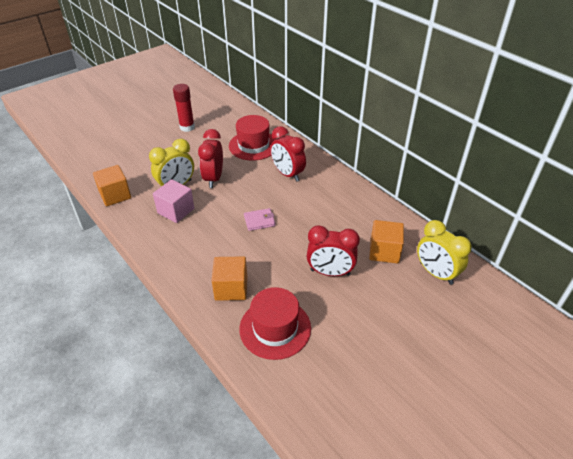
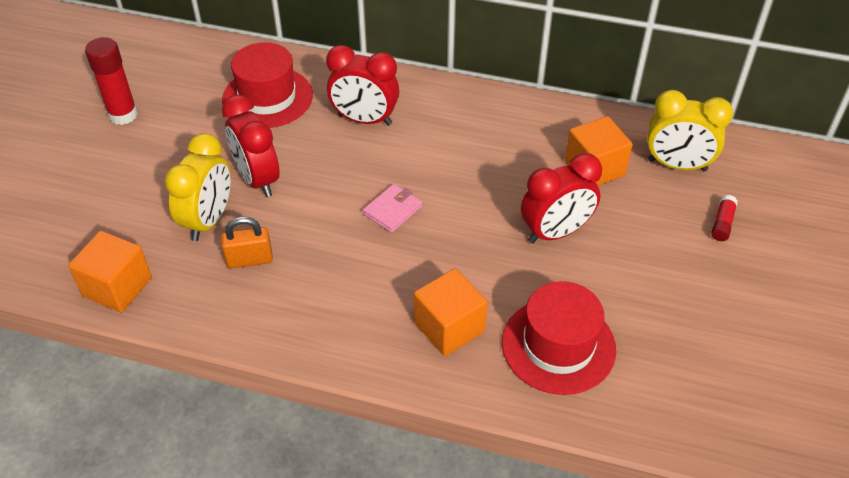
camera: 35 degrees left, 5 degrees up
pink cube [153,179,194,223] -> orange padlock [221,217,273,269]
none -> red glue stick [711,195,738,241]

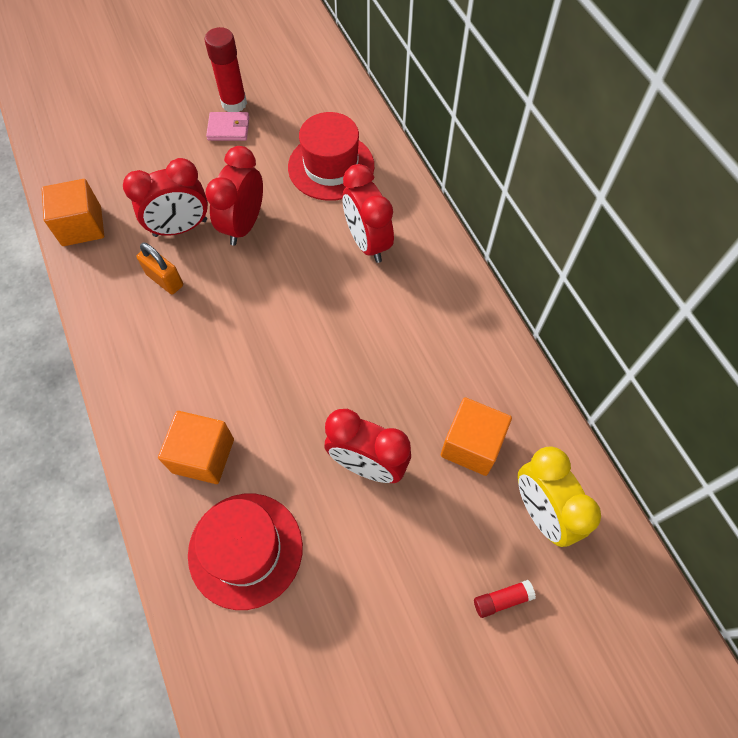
camera: 50 degrees right, 15 degrees up
yellow clock [164,133,231,241] -> red clock [123,158,208,237]
pink wallet [363,184,423,233] -> pink wallet moved to [206,112,249,141]

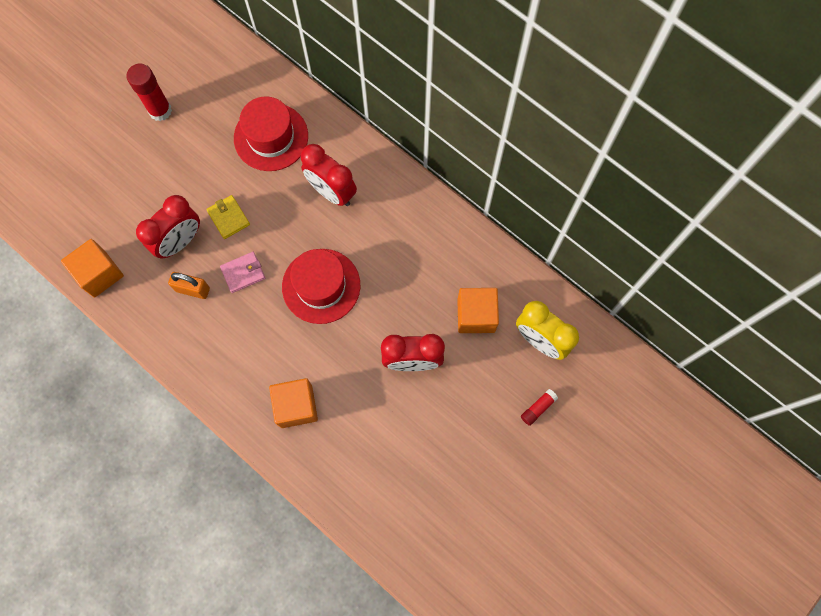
camera: 25 degrees left, 10 degrees up
red hat [188,493,303,610] -> red hat moved to [282,249,360,324]
red clock [205,146,263,246] -> yellow wallet [206,195,250,239]
pink wallet [206,112,249,141] -> pink wallet moved to [220,252,265,293]

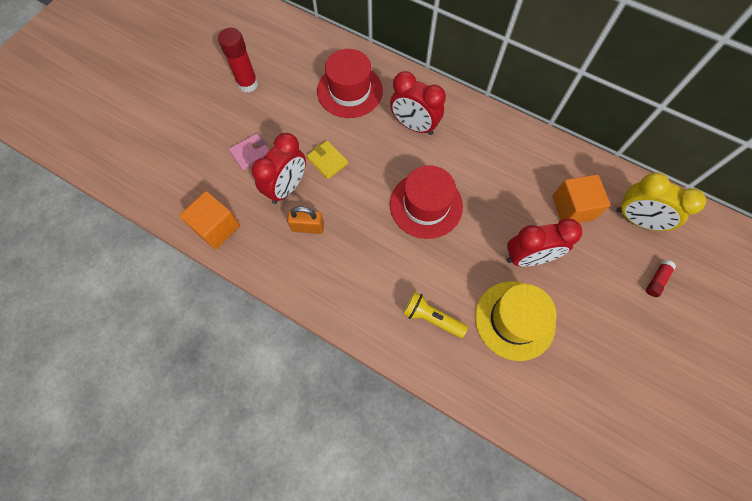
camera: 10 degrees left, 5 degrees down
pink wallet [220,252,265,293] -> pink wallet moved to [229,133,270,170]
orange cube [269,378,318,428] -> yellow flashlight [403,292,468,338]
none -> yellow hat [475,281,557,361]

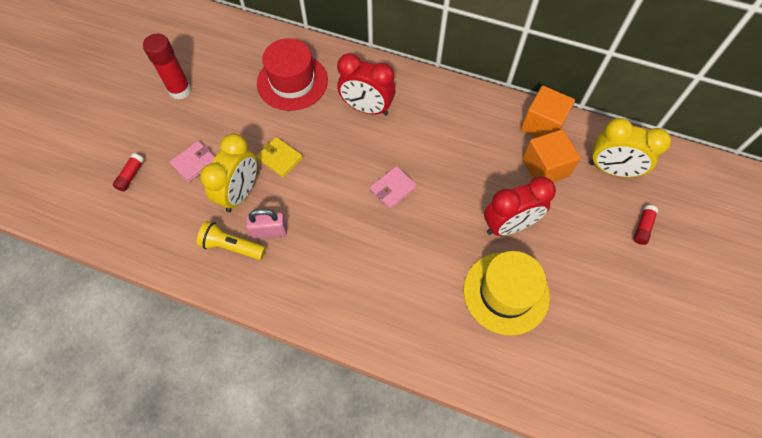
camera: 10 degrees left, 5 degrees down
orange cube [179,191,240,249] -> orange cube moved to [521,86,575,138]
red clock [252,133,306,204] -> yellow clock [200,134,257,212]
orange padlock [287,207,324,234] -> pink padlock [246,209,287,239]
red hat [390,165,463,239] -> pink wallet [370,166,417,209]
yellow flashlight [403,292,468,338] -> yellow flashlight moved to [197,221,266,260]
none -> red glue stick [113,153,144,192]

